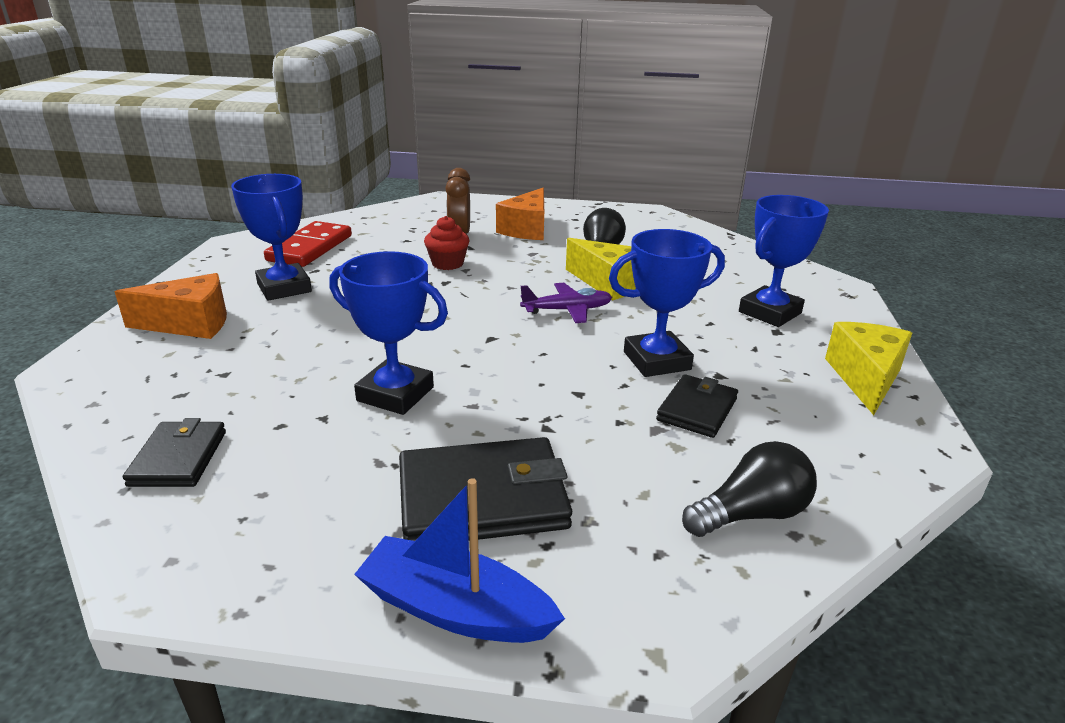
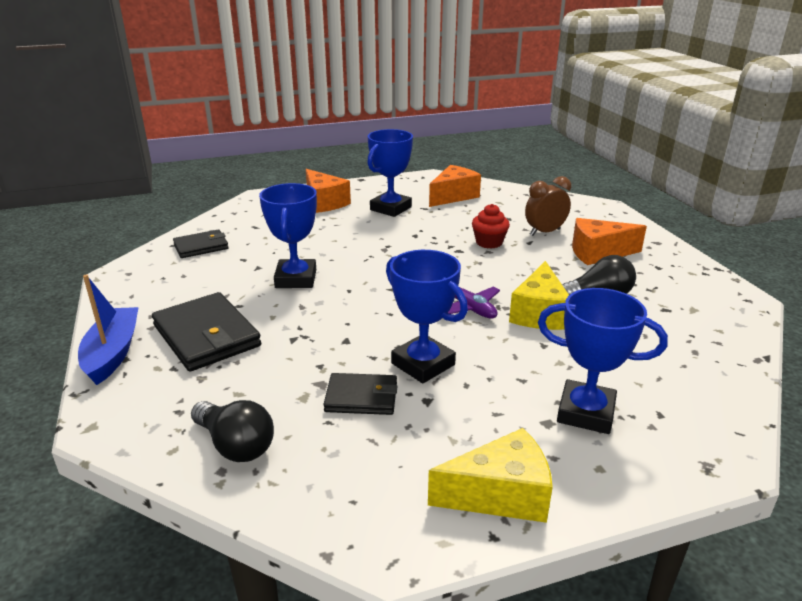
camera: 65 degrees right, 0 degrees up
red domino [264,221,352,267] -> orange cheese [429,165,481,207]

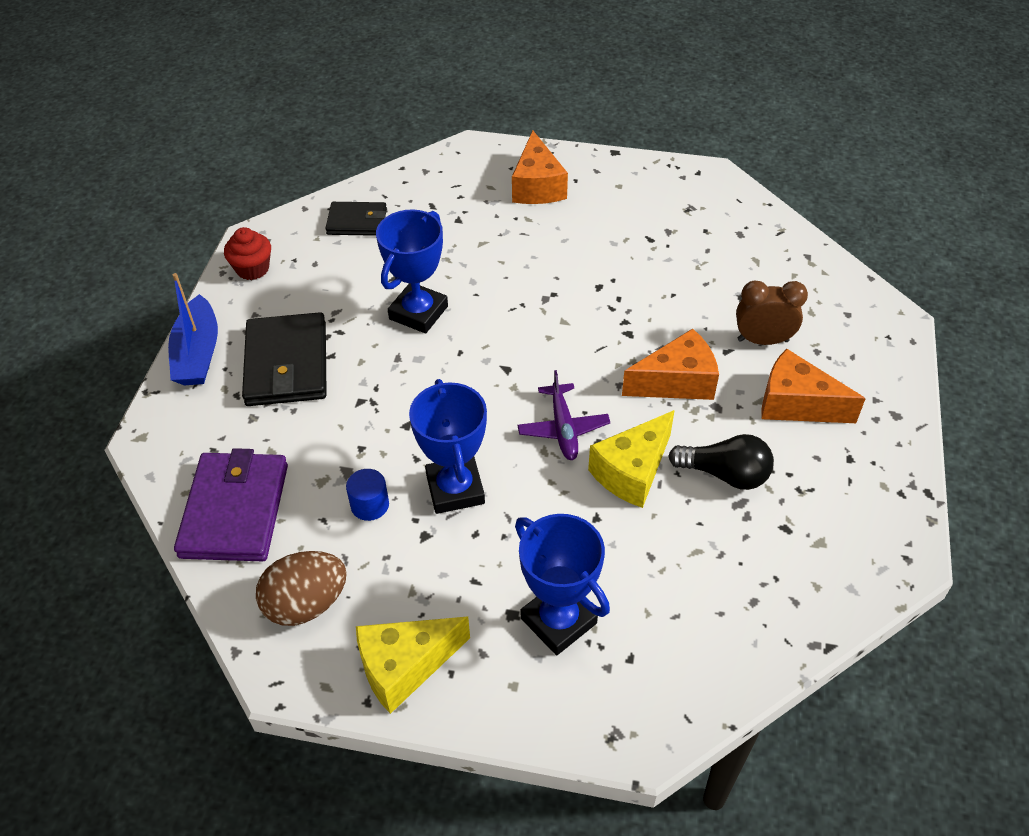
camera: 30 degrees right, 20 degrees up
blue boat [78,275,139,385] -> blue boat turned 150 degrees clockwise [168,273,218,385]
black light bulb [191,400,274,462] -> purple wallet [174,448,288,561]
black wallet [323,373,398,415] -> blue cylinder [346,469,389,521]
blue trophy [367,129,413,217] -> none
yellow cheese [428,428,553,523] -> yellow cheese turned 135 degrees clockwise [356,617,470,714]
orange cheese [429,165,481,207] -> orange cheese moved to [622,328,719,400]
red cupcake [472,204,510,249] -> red cupcake moved to [224,227,271,280]
none -> brown egg [256,551,347,626]

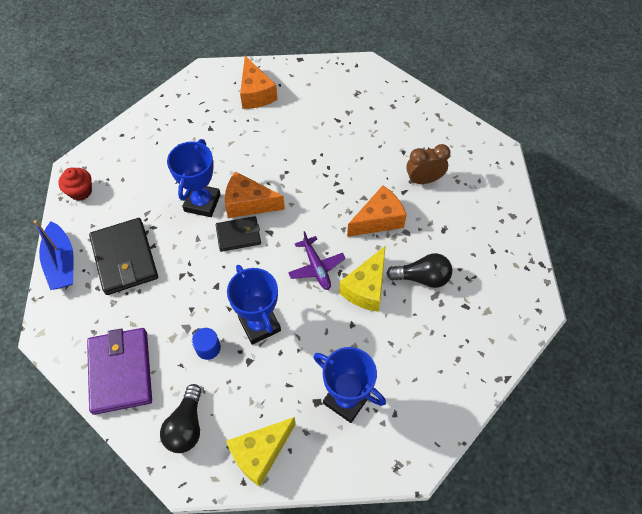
camera: 15 degrees left, 10 degrees up
brown egg [256,551,347,626] -> black light bulb [160,384,202,453]
black wallet [325,202,387,236] -> black wallet moved to [216,216,261,252]
orange cheese [761,349,866,423] -> orange cheese moved to [225,171,285,218]

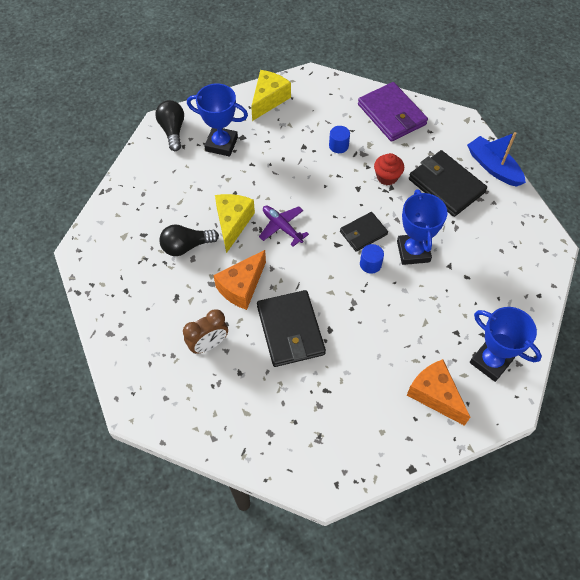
camera: 160 degrees right, 0 degrees up
red cupcake [58,168,92,201] -> red cupcake moved to [374,153,404,185]
black light bulb [160,384,202,453] -> black light bulb moved to [155,100,184,151]
orange cheese [225,171,285,218] -> blue cylinder [360,244,384,274]
blue trophy [227,265,281,345] -> blue trophy moved to [470,307,542,382]
none -> black wallet [257,290,326,367]

